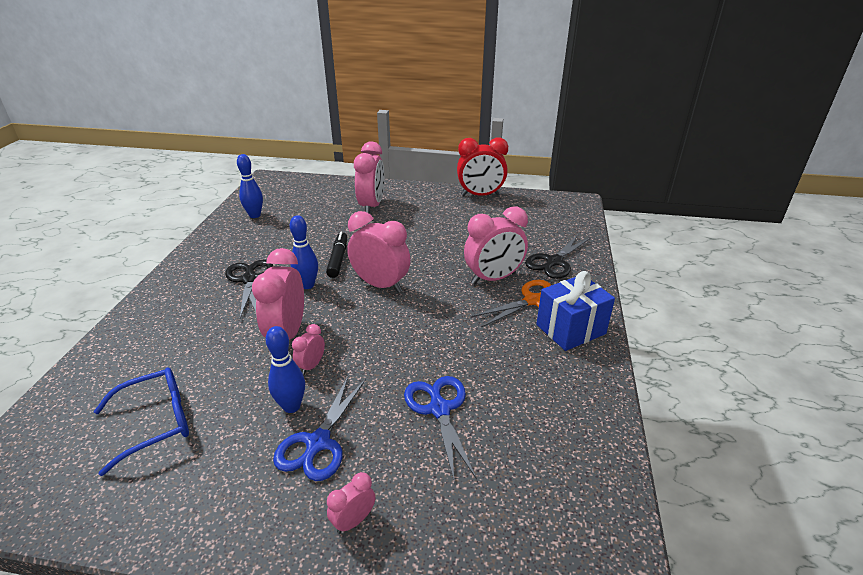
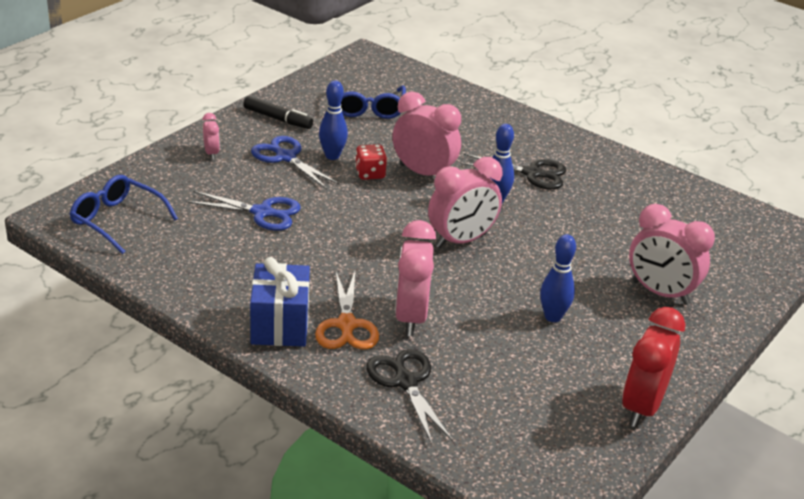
camera: 115 degrees right, 0 degrees up
blue bowling pin [237,154,263,218] -> blue bowling pin moved to [540,234,576,322]
pink clock [292,324,325,375] -> red dice [355,144,387,180]
black marker [326,232,347,278] -> black marker moved to [243,96,313,129]
none -> blue glasses [70,175,178,254]

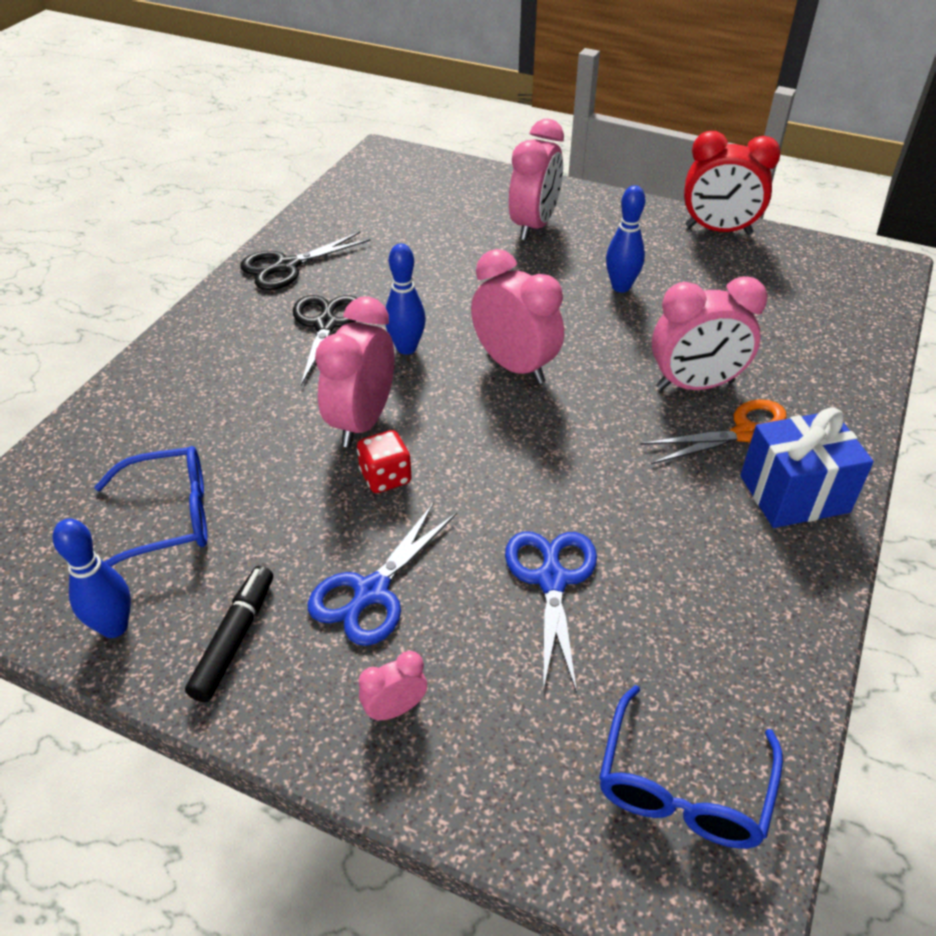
camera: 100 degrees left, 10 degrees up
blue bowling pin [319,80,348,160] -> blue bowling pin moved to [53,519,131,638]
black scissors [366,349,453,444] -> black scissors moved to [240,232,371,290]

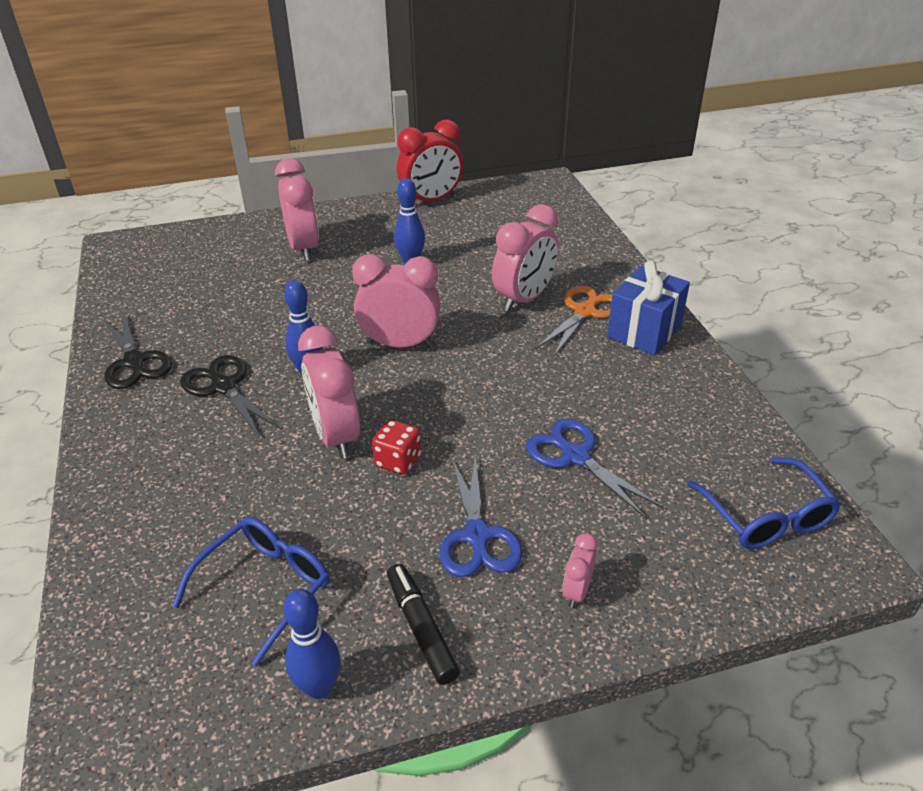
camera: 40 degrees left, 5 degrees down
black scissors [240,232,371,290] -> black scissors turned 45 degrees counterclockwise [104,312,172,389]

